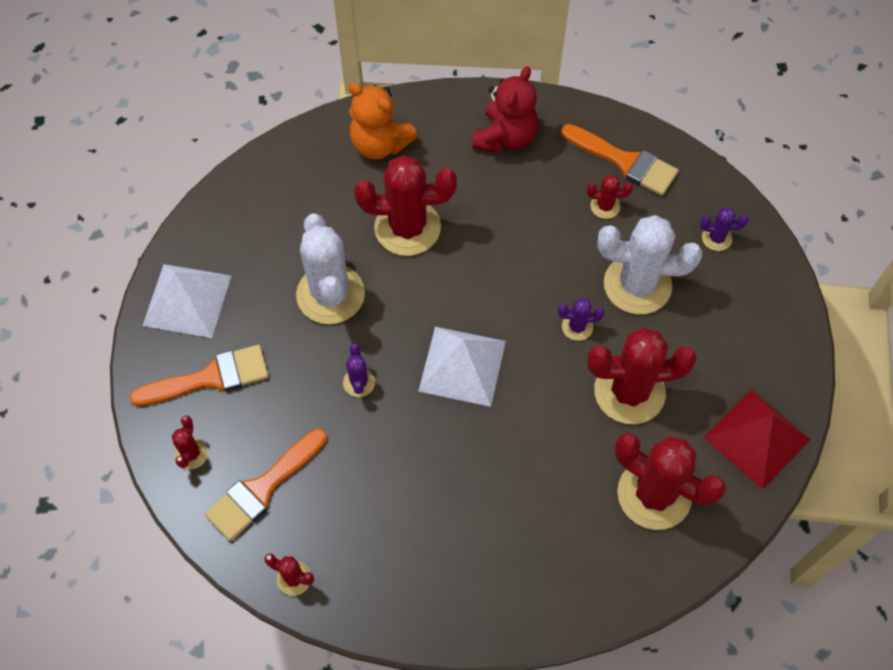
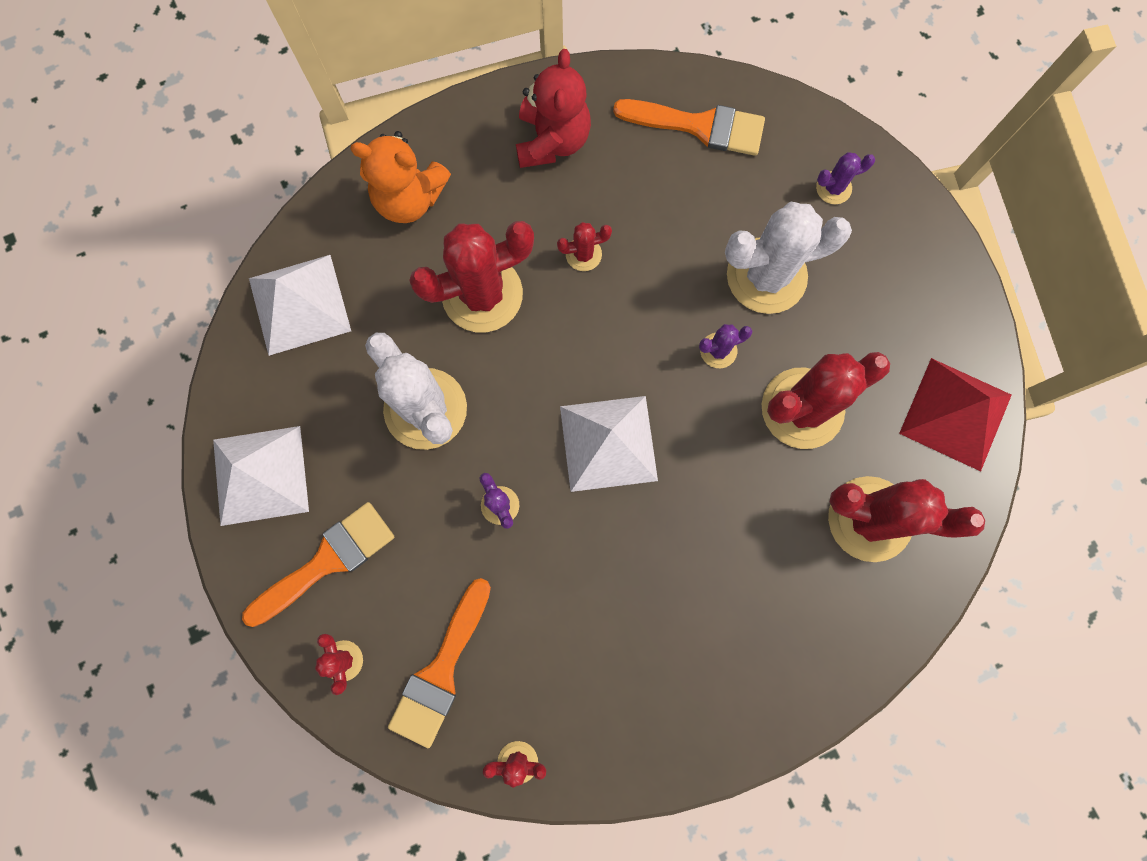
camera: 20 degrees left, 15 degrees up
red cactus [587,175,633,219] -> red cactus moved to [557,222,612,271]
none -> white pyramid [249,255,351,356]

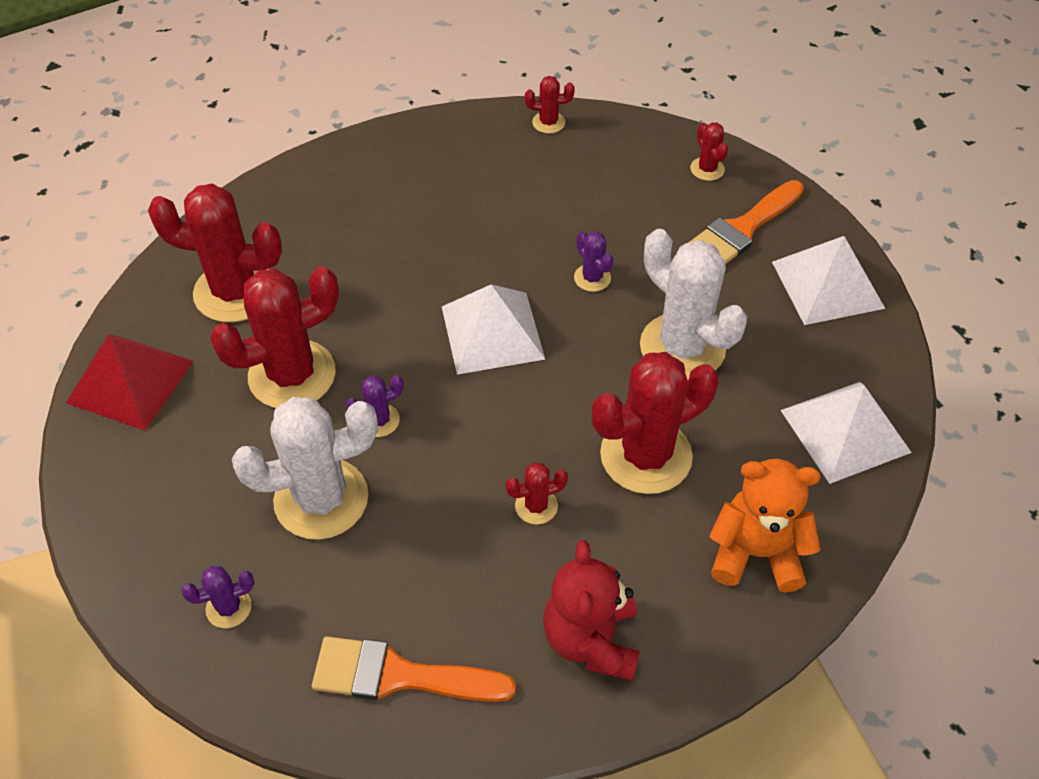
camera: 175 degrees right, 25 degrees down
orange brush [388,578,491,748] -> none

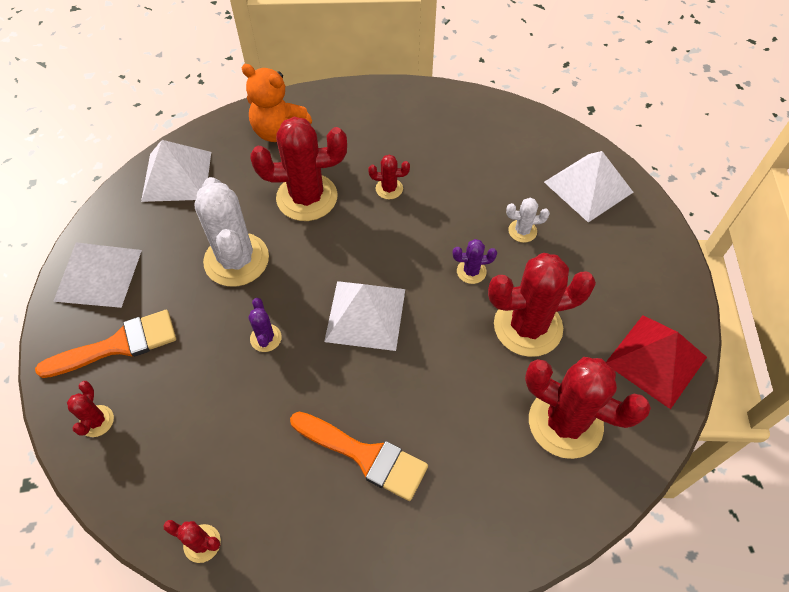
camera: 160 degrees left, 5 degrees up
purple cactus [181,566,254,628] -> white pyramid [544,151,634,222]
white cactus [232,397,378,540] -> white cactus [506,198,550,243], size x0.45
orange brush [312,636,516,702] -> orange brush moved to [290,412,428,501]
red teddy bear [543,540,640,681] -> none

